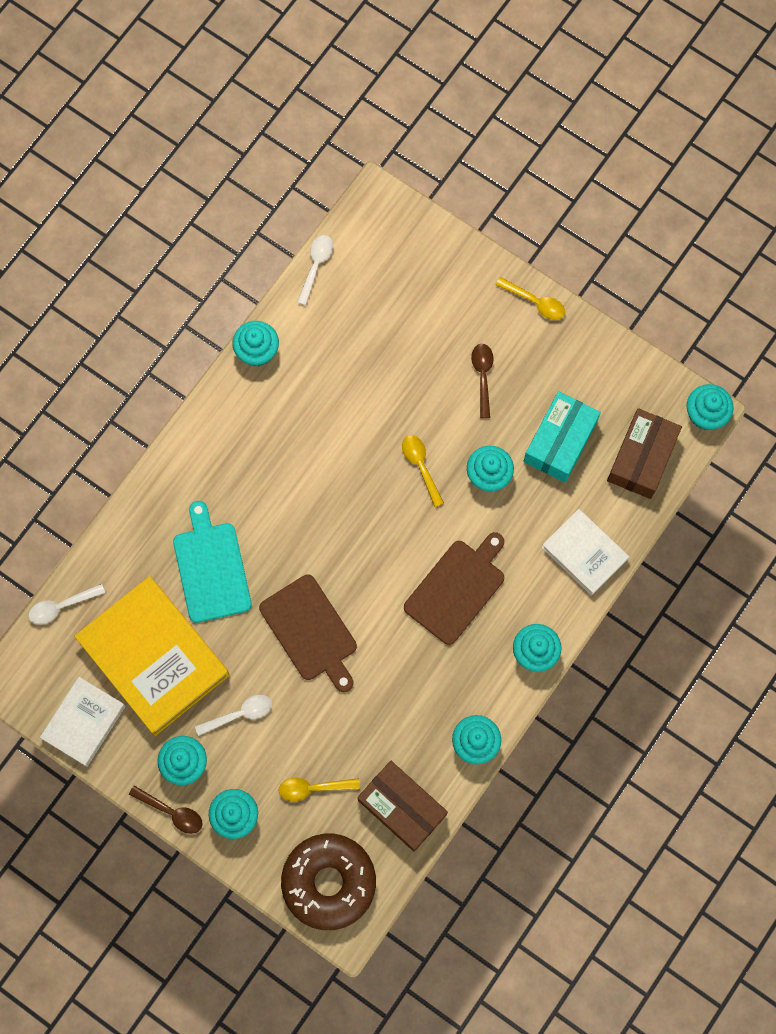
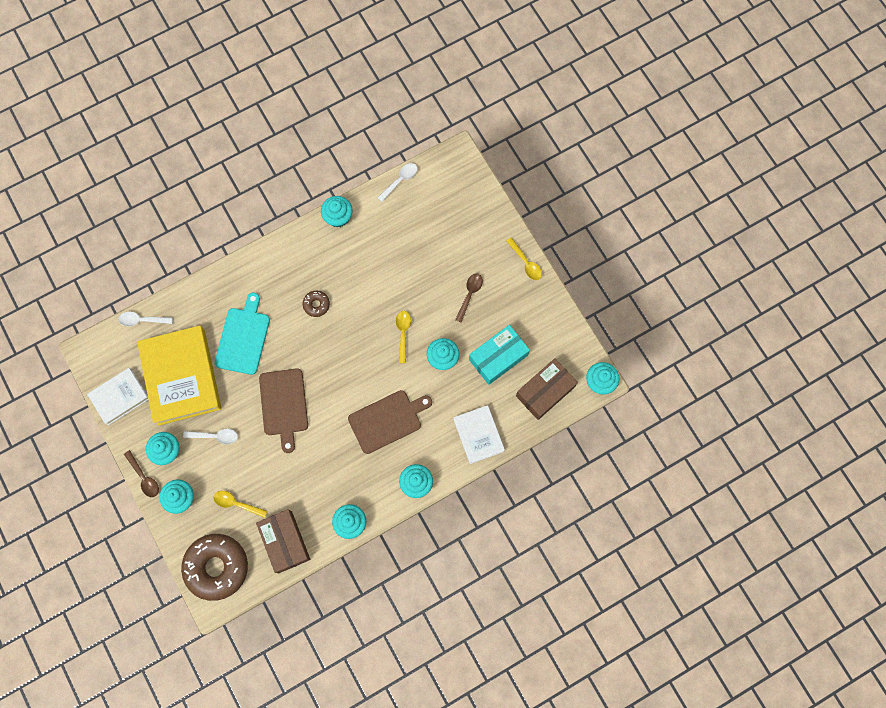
camera: 25 degrees right, 0 degrees up
none -> brown donut [302,290,330,317]

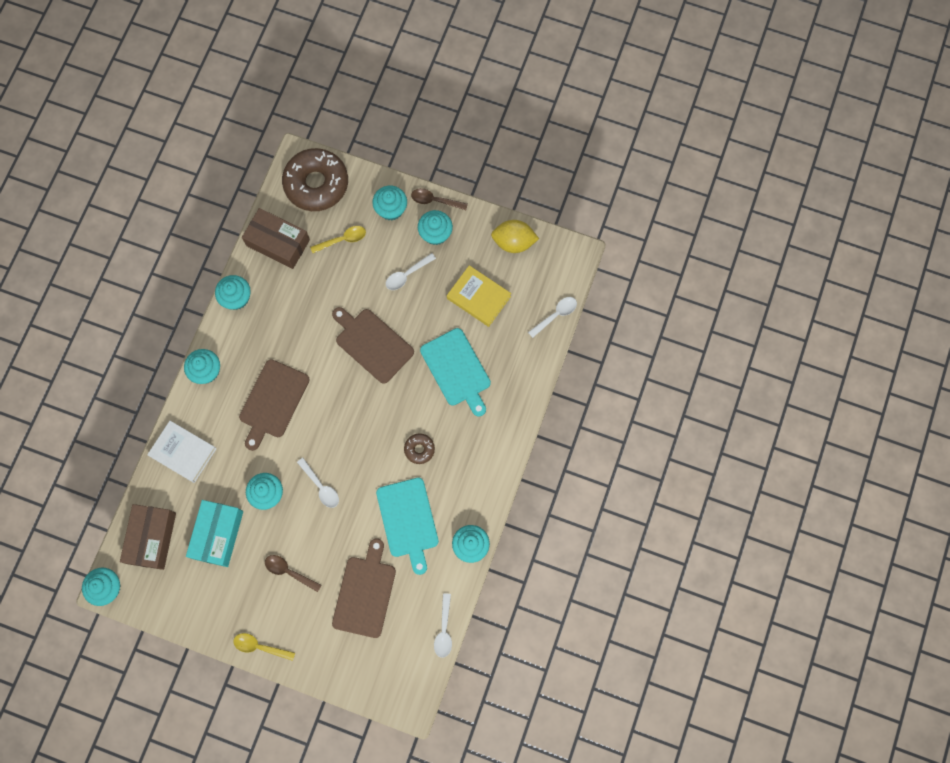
camera: 140 degrees right, 0 degrees up
white book [87,368,148,425] -> yellow lemon [491,220,539,253]
yellow book [137,326,221,426] -> yellow book [447,265,511,327], size x0.56
yellow spoon [396,311,411,363] -> white spoon [297,458,339,508]
brown spoon [455,273,483,323] -> brown spoon turned 135 degrees clockwise [265,555,321,592]
none -> brown cutting board [332,538,396,638]
none -> turquoise cutting board [376,478,439,575]

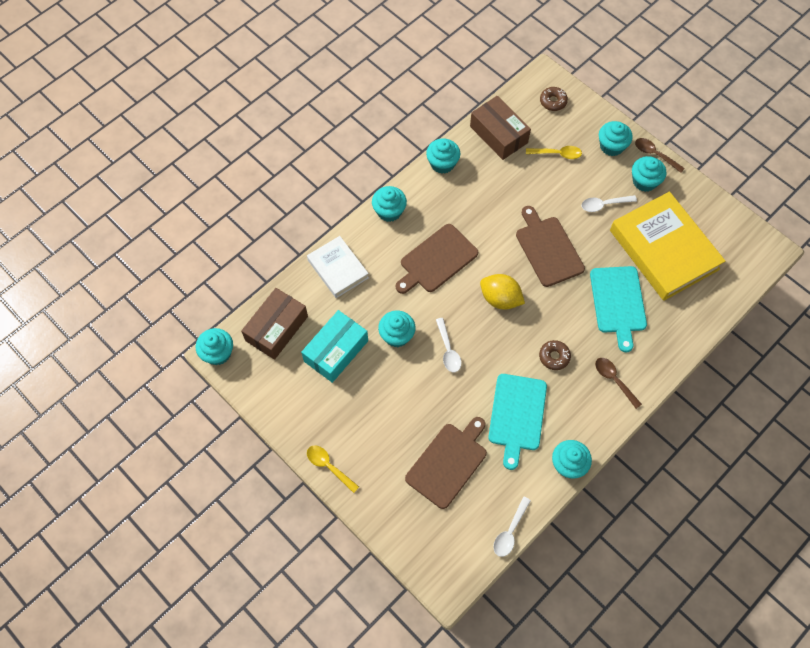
camera: 25 degrees right, 10 degrees down
brown spoon [265,555,321,592] -> brown spoon moved to [595,358,642,409]
brown donut [282,148,348,211] -> brown donut [540,87,568,111], size x0.44
yellow book [447,265,511,327] -> yellow book [610,192,726,301], size x1.78
yellow lemon [491,220,539,253] -> yellow lemon moved to [480,274,525,310]
white spoon [528,297,577,338] -> none

